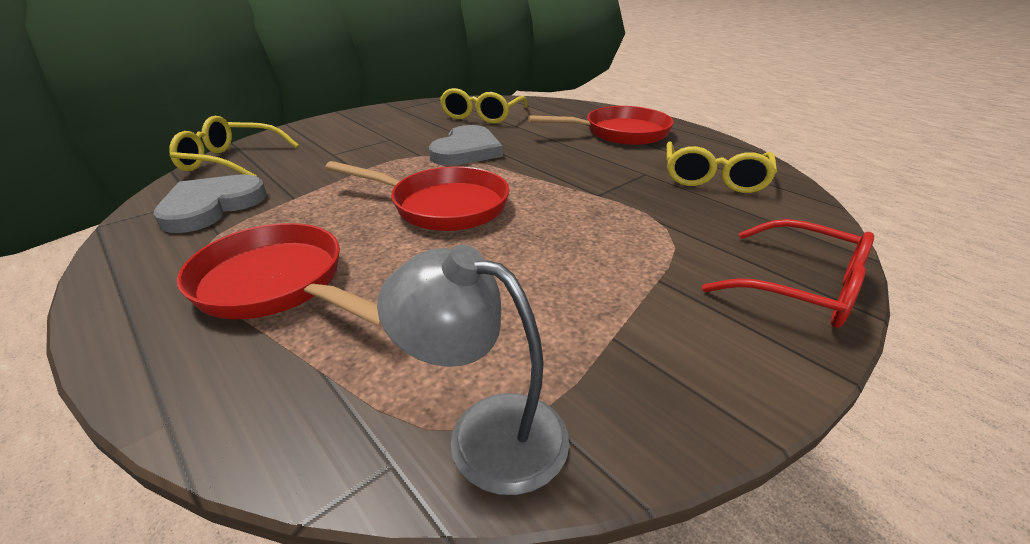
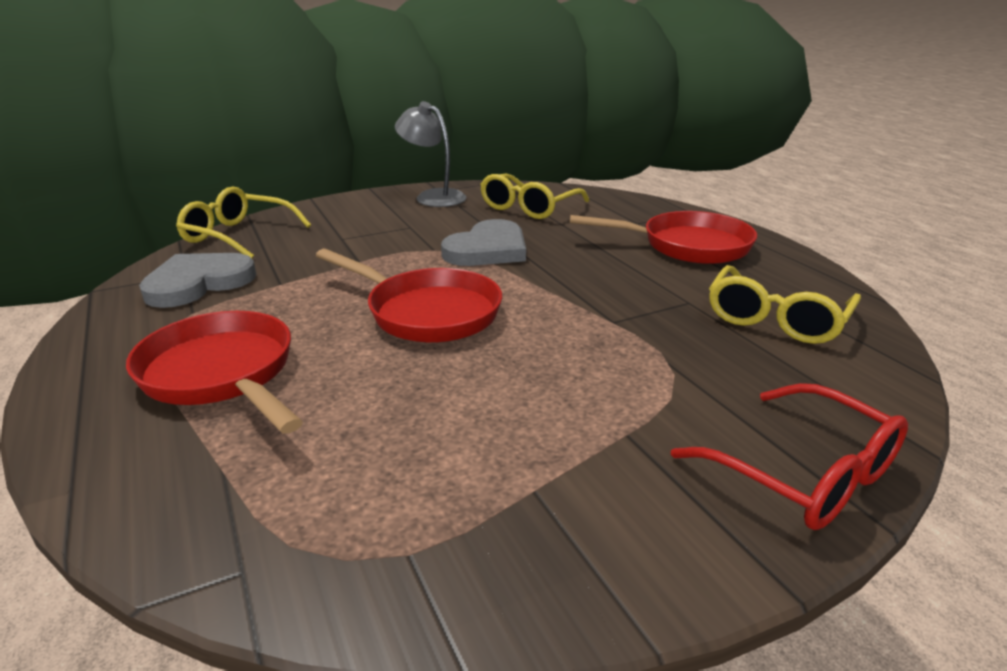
camera: 15 degrees right, 5 degrees down
grey lamp [377,245,569,495] -> grey lamp moved to [395,101,466,207]

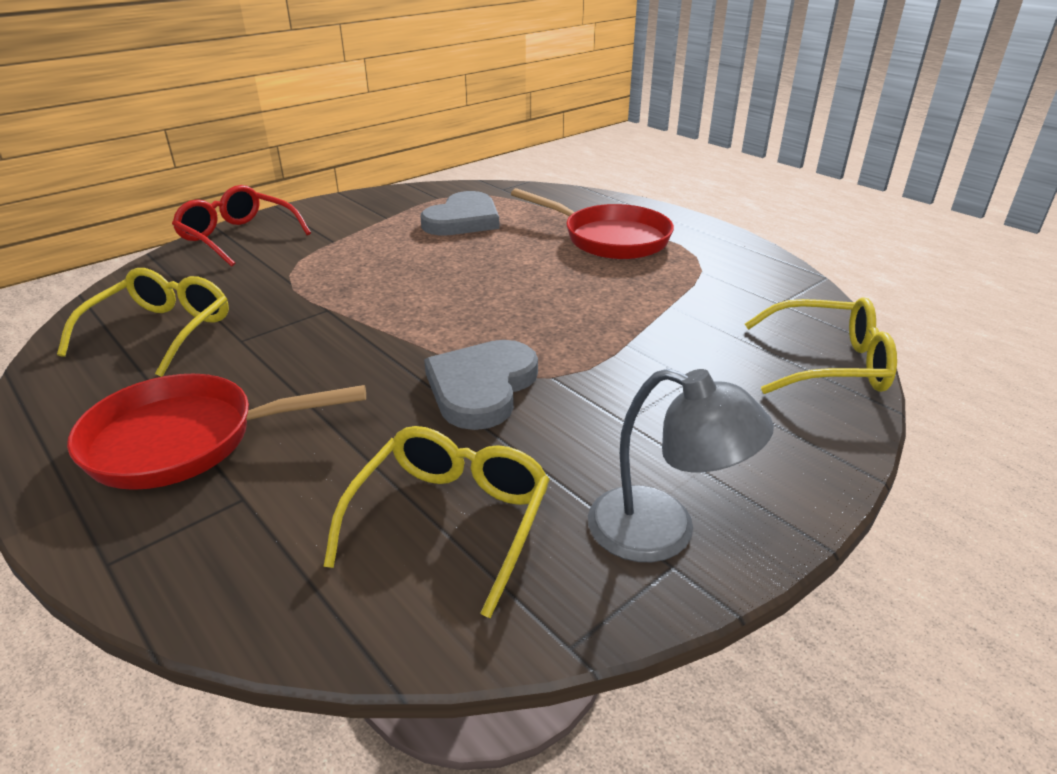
camera: 165 degrees right, 5 degrees up
grey heart [139,253,256,308] -> grey heart moved to [420,191,500,236]
red pan [316,249,502,343] -> none

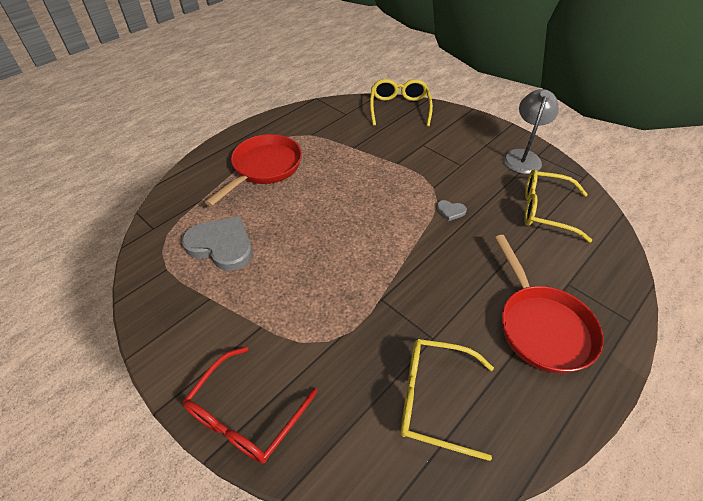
camera: 95 degrees left, 15 degrees up
grey heart [424,340,538,430] -> grey heart [436,200,467,221], size x0.43

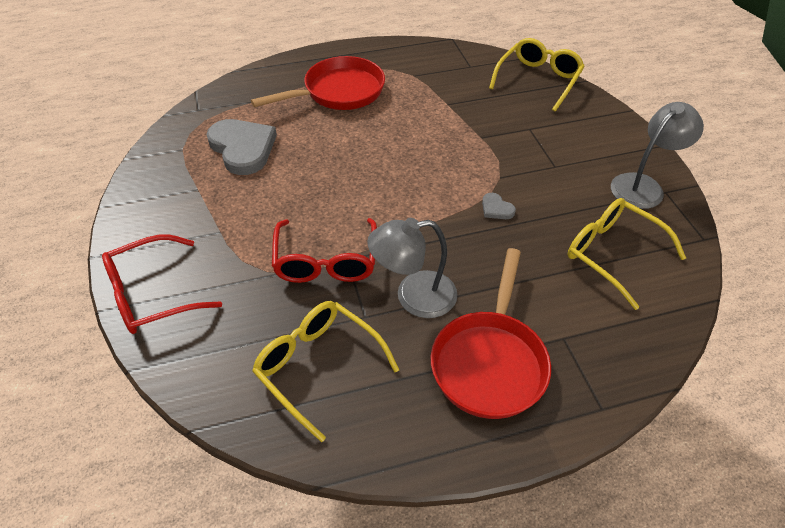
camera: 30 degrees right, 0 degrees up
none -> red glasses [272,218,377,283]
none -> grey lamp [367,218,458,318]

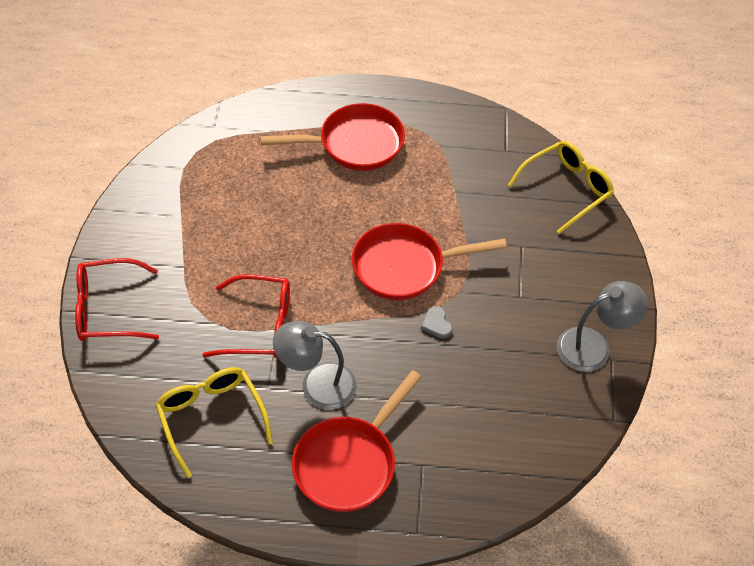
camera: 20 degrees right, 5 degrees up
grey heart [206,119,277,175] -> none
red glasses [272,218,377,283] -> red glasses turned 105 degrees counterclockwise [202,275,290,358]
yellow glasses [568,198,686,310] -> none
none -> red pan [352,223,507,301]

